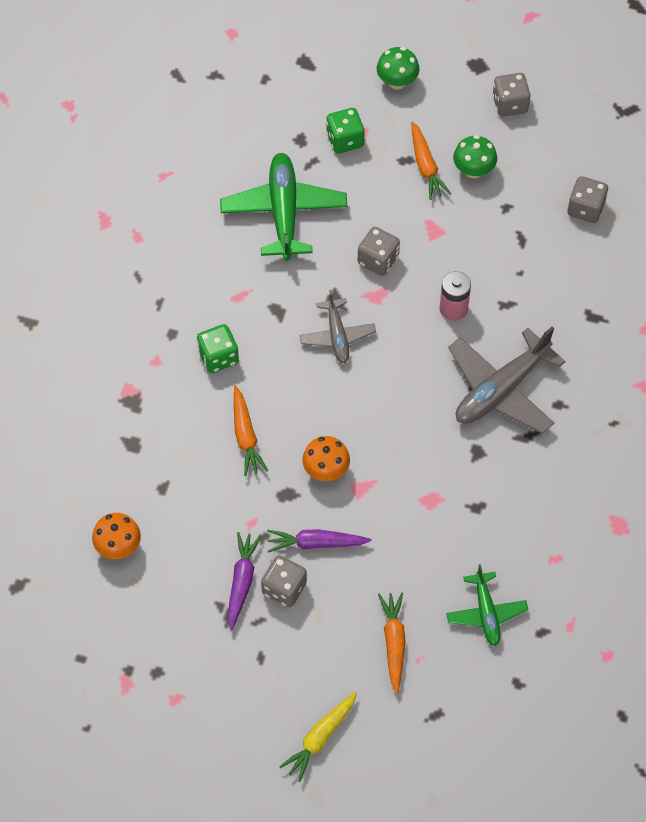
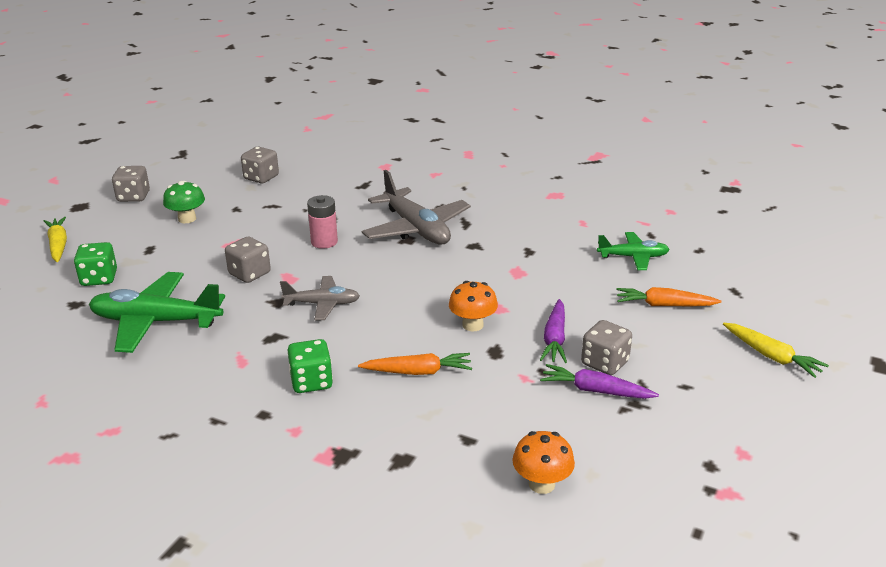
camera: 80 degrees left, 30 degrees down
green mushroom [377,47,419,89] -> yellow carrot [44,217,67,262]
orange carrot [411,121,451,200] -> none

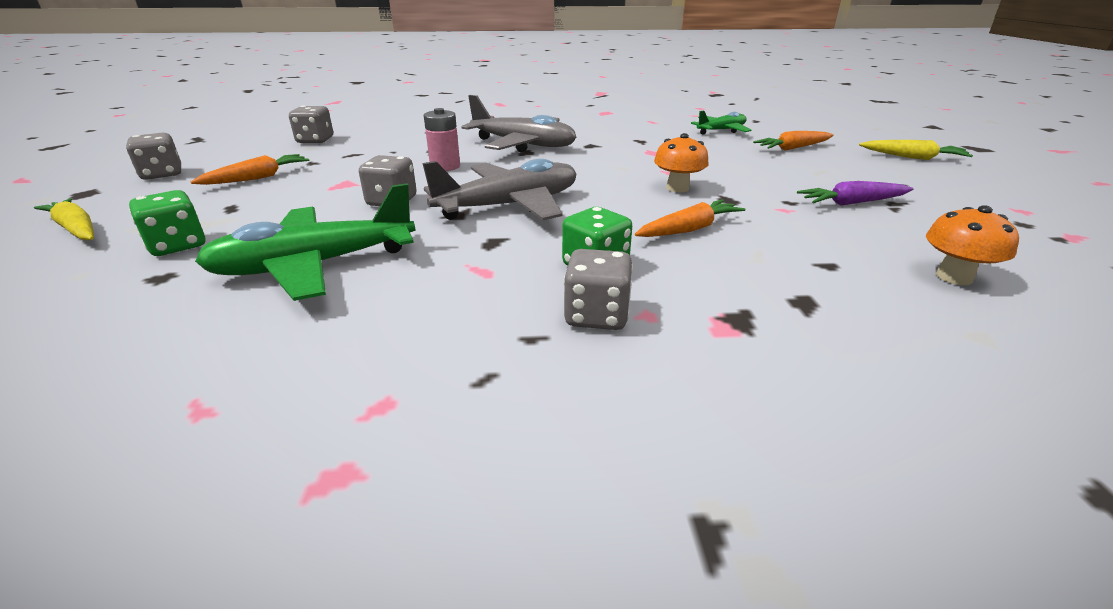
camera: 30 degrees left, 0 degrees up
green mushroom [163,181,205,223] -> orange carrot [190,154,310,185]
grey plane [280,276,360,320] -> grey plane [423,159,577,220], size x1.72
purple carrot [540,299,567,363] -> none
grey dice [581,320,632,375] -> grey dice moved to [564,249,633,330]

